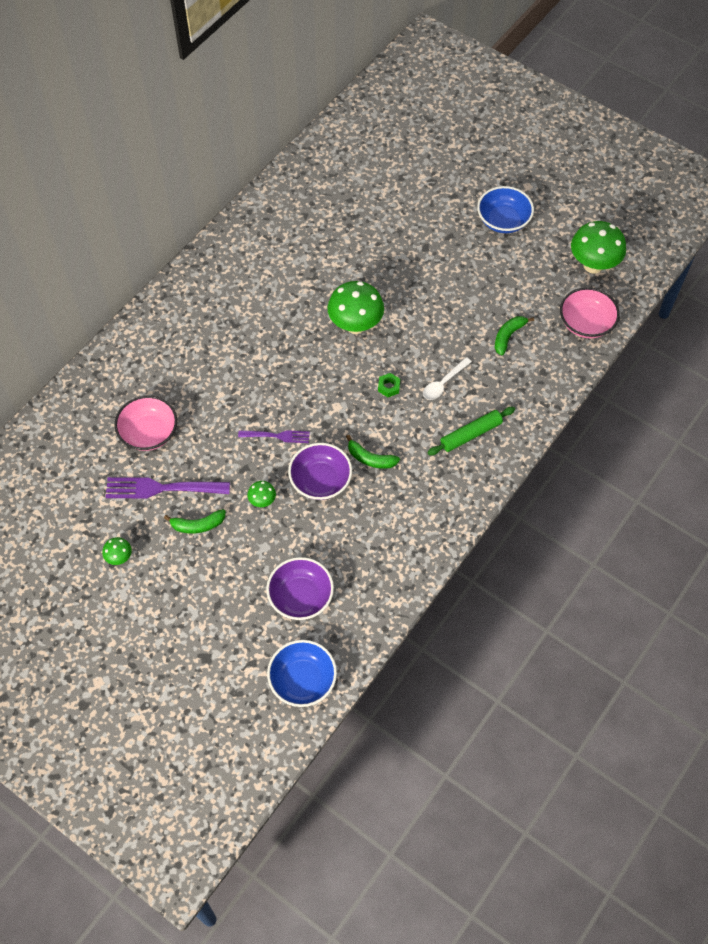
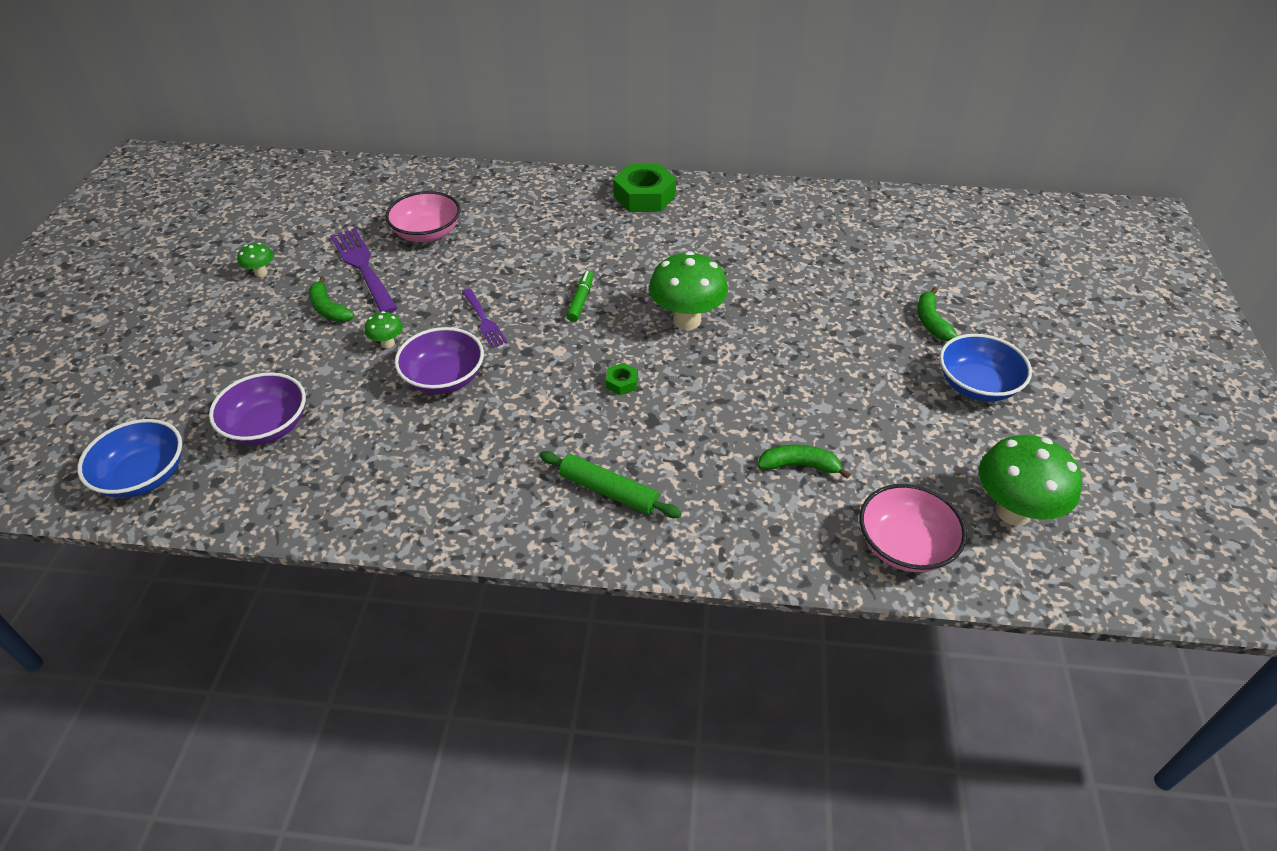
camera: 60 degrees right, 15 degrees down
green banana [346,435,400,469] -> green banana moved to [917,287,958,341]
white spoon [423,357,472,400] -> none
none -> green marker [567,271,593,322]
none -> green nut [613,164,676,212]

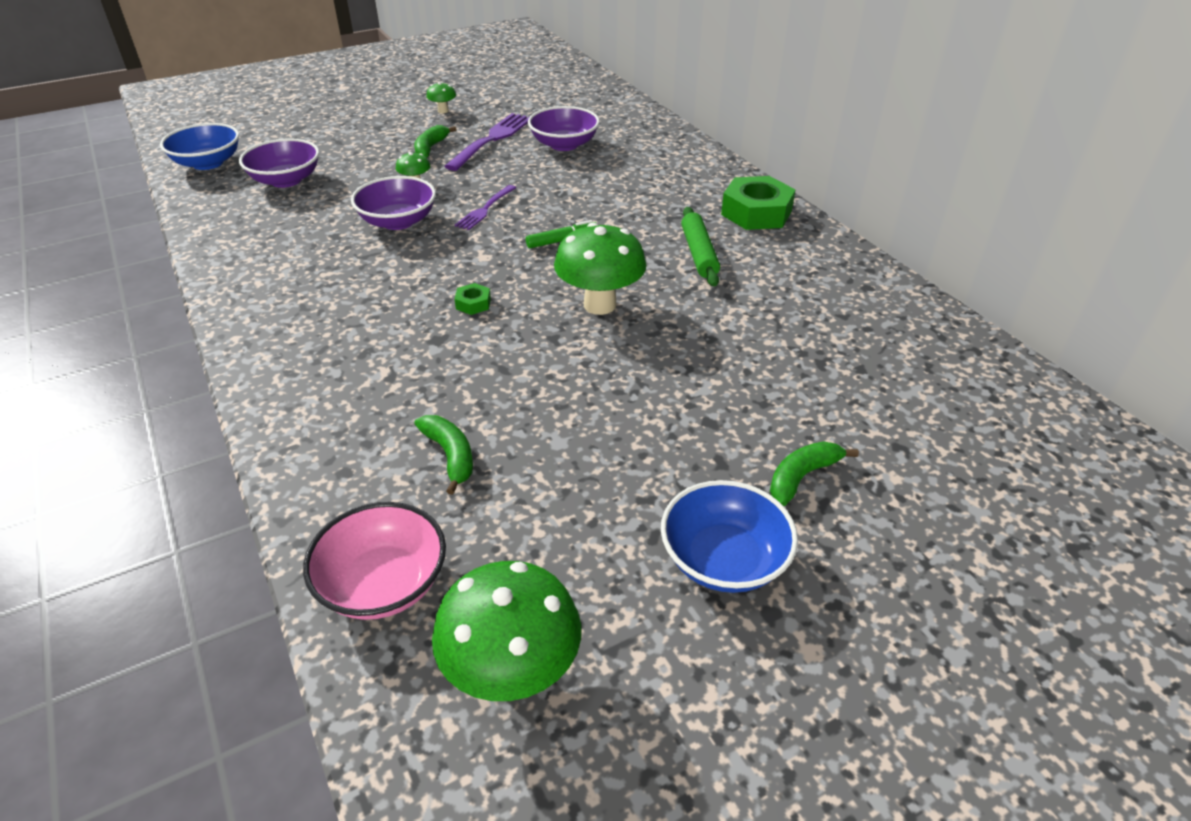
camera: 55 degrees right, 5 degrees down
pink bowl [385,191,460,242] -> purple bowl [528,106,600,151]
green rolling pin [539,451,682,518] -> green rolling pin moved to [681,207,720,287]

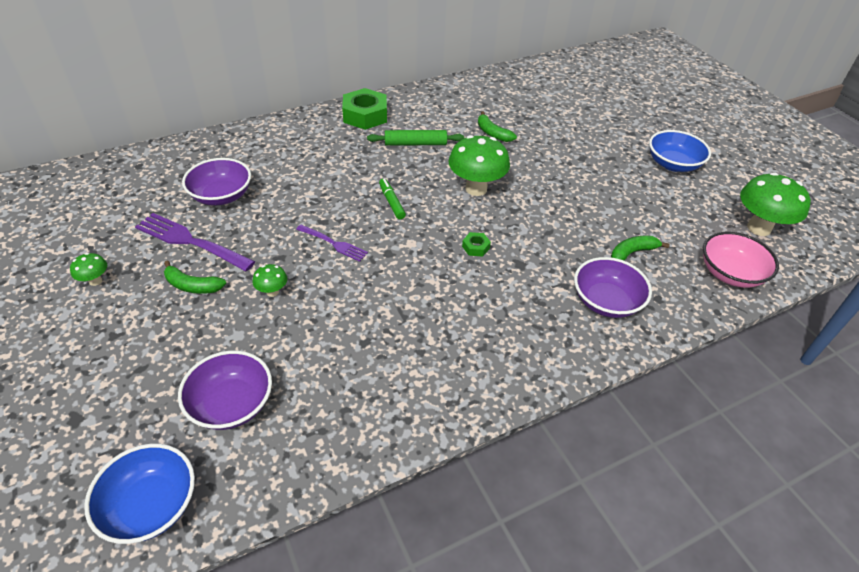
camera: 90 degrees left, 5 degrees up
purple bowl [351,176,436,230] -> purple bowl moved to [574,257,652,318]
green banana [770,441,859,506] -> green banana moved to [478,111,517,142]

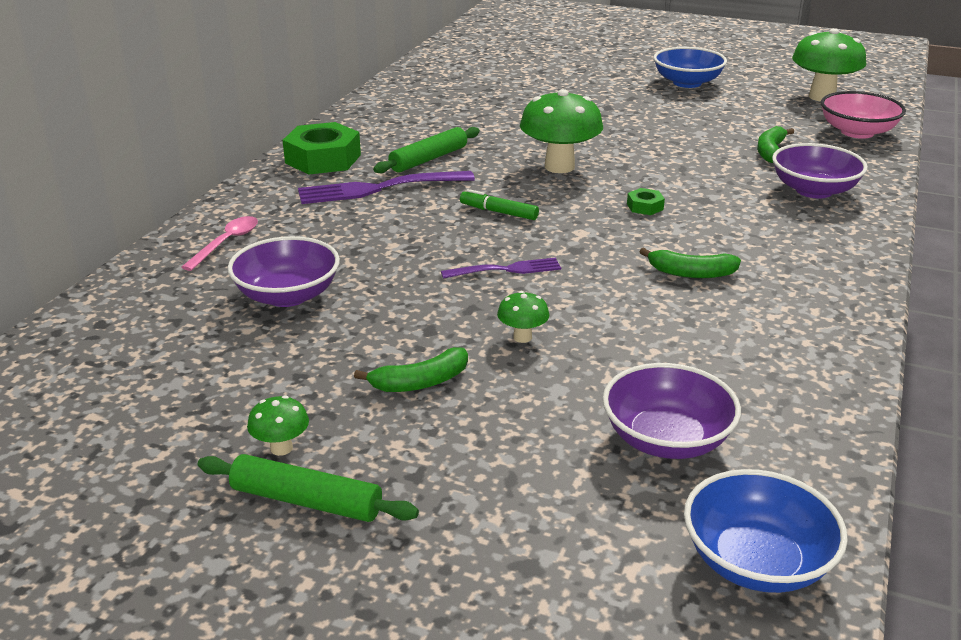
camera: 40 degrees left, 15 degrees down
purple fork [135,213,255,271] -> purple fork moved to [298,171,475,204]
green banana [478,111,517,142] -> green banana moved to [640,248,741,278]
none -> pink spoon [181,216,258,271]
none -> green rolling pin [198,454,419,522]

